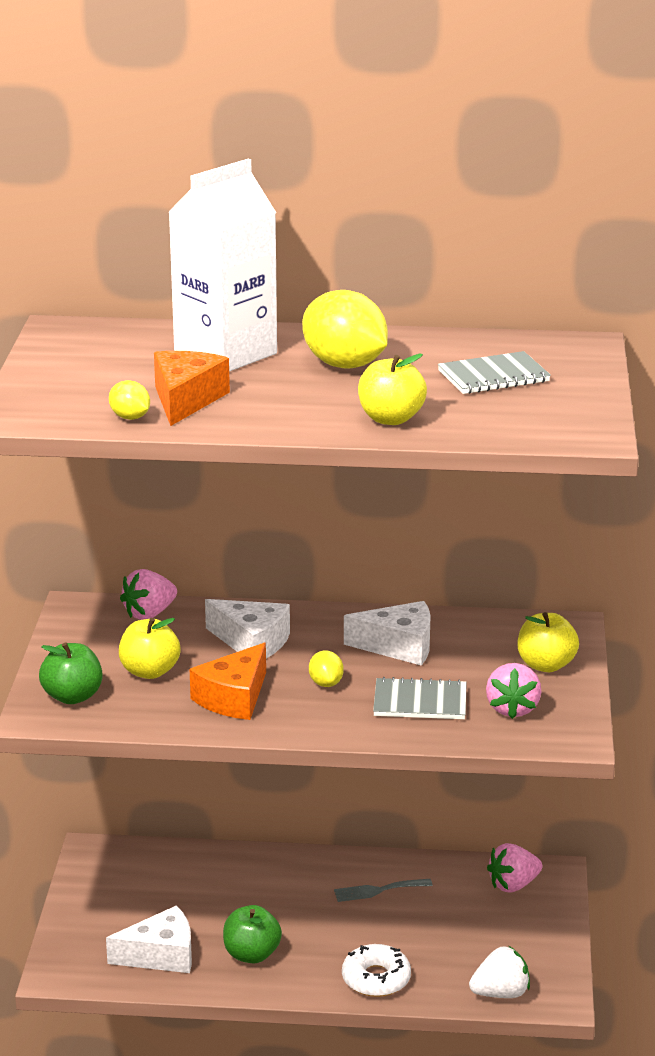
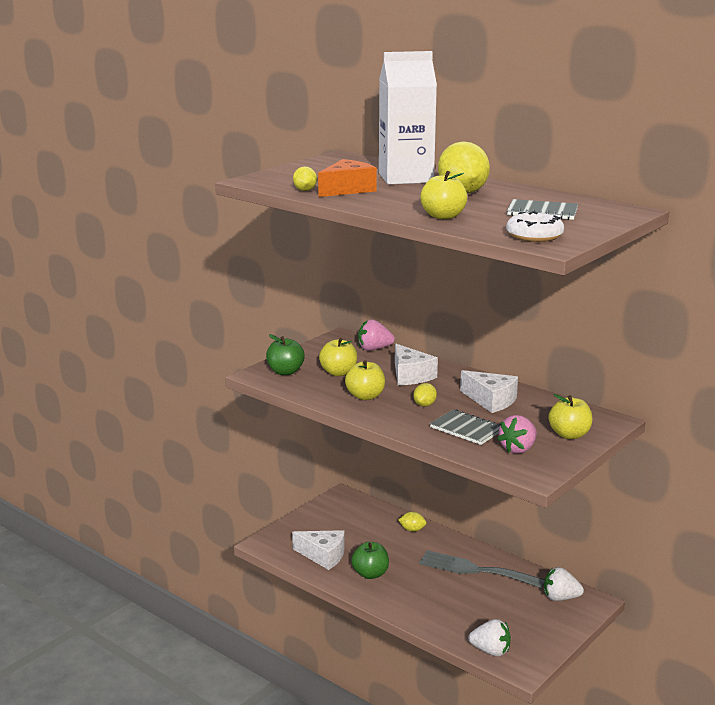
camera: 35 degrees right, 5 degrees down
orange cheese [190,643,266,720] -> yellow apple [345,360,385,400]
grey fork [334,879,433,902] -> grey fork [419,550,545,589], size x1.93
white donut [342,944,411,997] -> white donut moved to [506,211,564,242]
pink strawberry [487,843,542,893] -> white strawberry [544,567,584,601]
none -> yellow lemon [398,512,426,532]

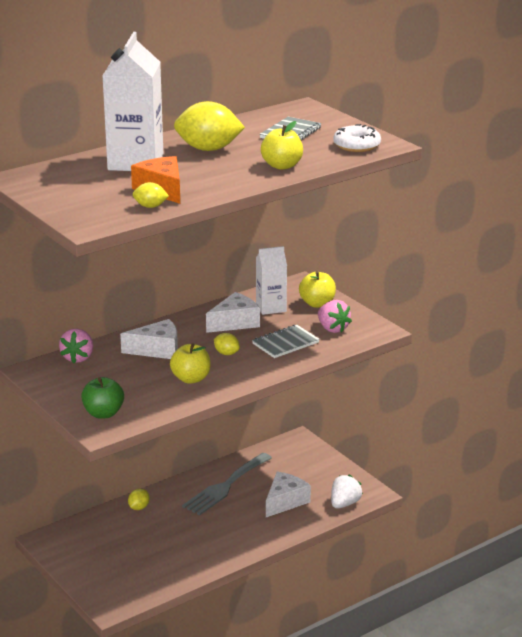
camera: 75 degrees left, 5 degrees up
white cheese [292,530,345,570] -> white cheese moved to [266,472,311,517]
yellow apple [319,338,357,376] -> none
green apple [351,542,389,579] -> none
white strawberry [544,567,584,601] -> none
none -> white carton [256,246,287,315]

